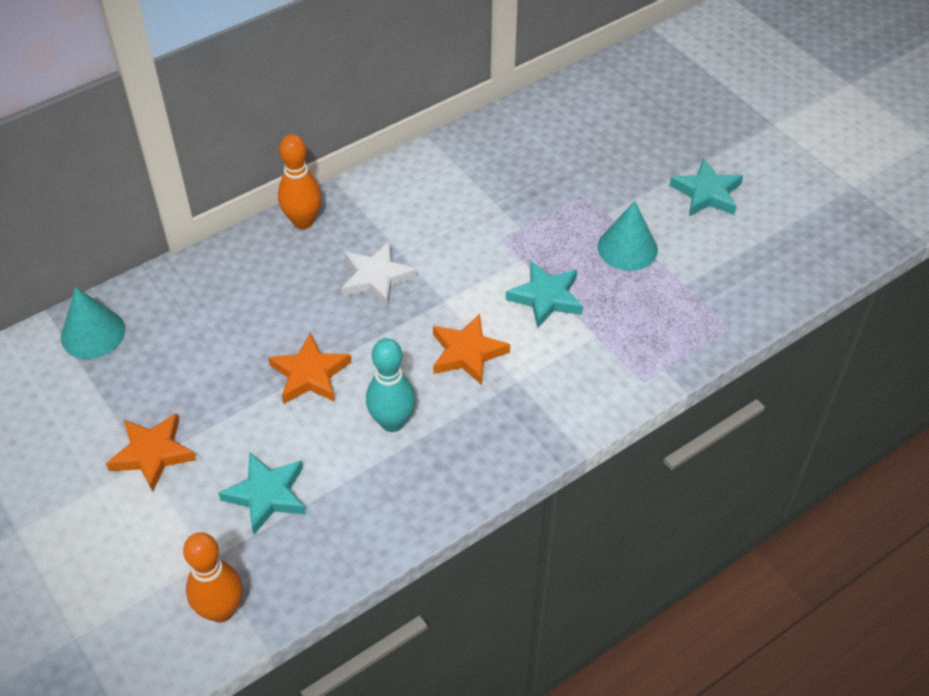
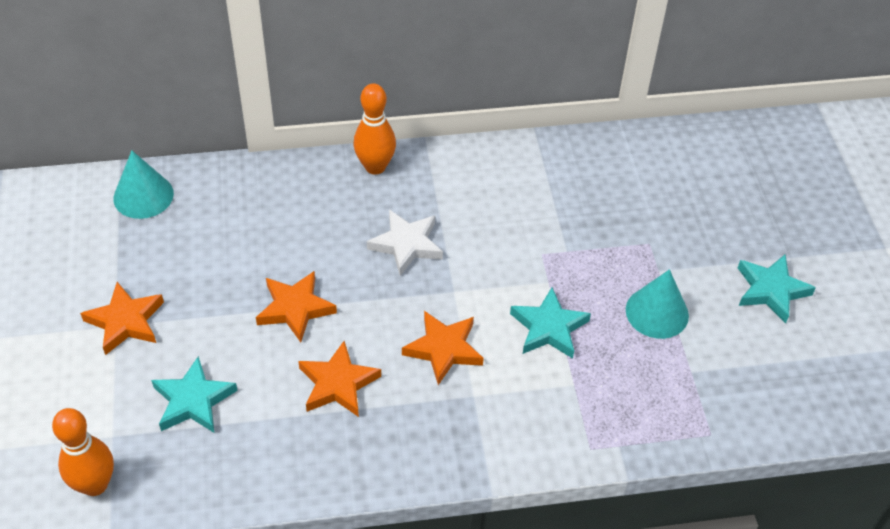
camera: 25 degrees right, 0 degrees up
turquoise bowling pin [366,338,416,432] -> orange star [298,341,381,417]

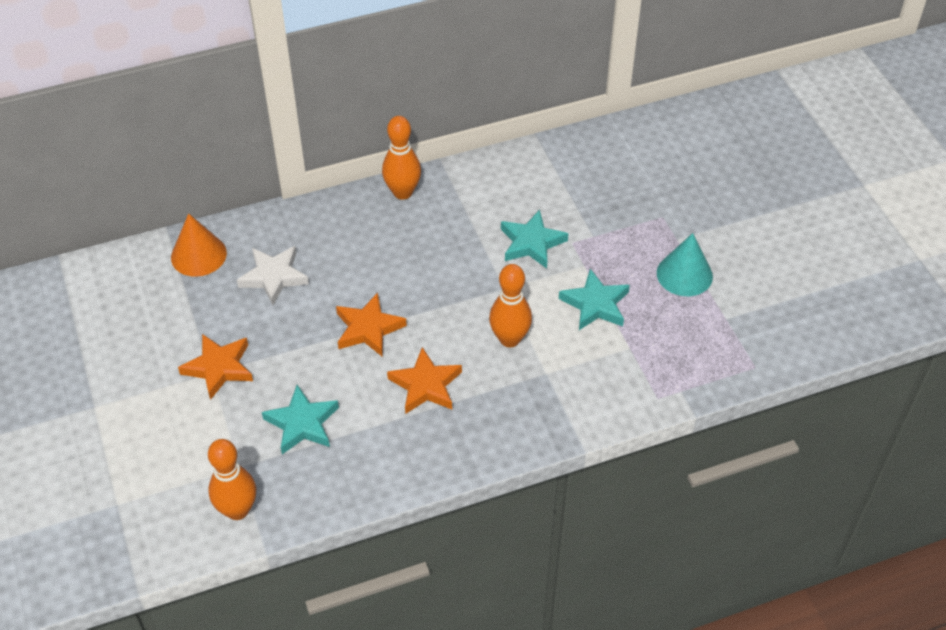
camera: 10 degrees left, 0 degrees up
turquoise cone [113,151,174,219] -> orange cone [171,213,227,277]
white star [367,210,443,276] -> white star moved to [237,246,309,305]
orange star [402,311,484,385] -> orange bowling pin [489,264,532,347]
turquoise star [738,254,816,323] -> turquoise star moved to [501,210,568,269]

